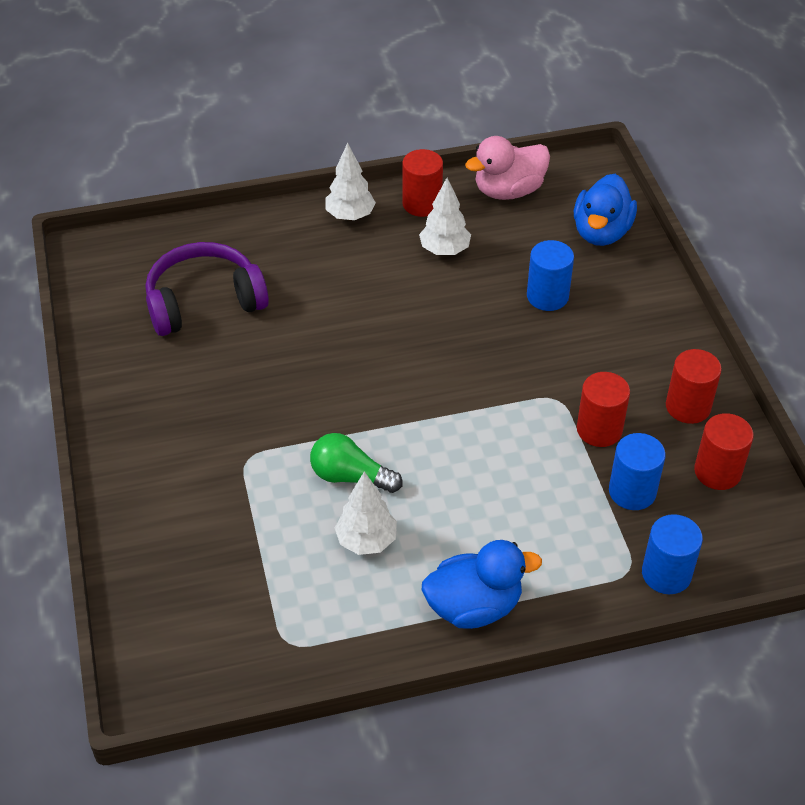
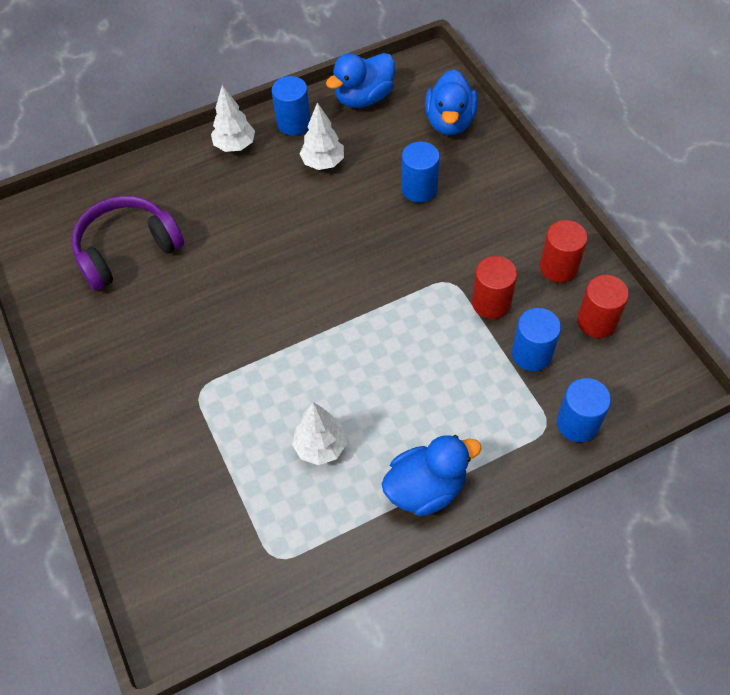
camera: 10 degrees left, 10 degrees up
green light bulb [310,433,403,493] -> none
red cylinder [402,149,443,217] -> blue cylinder [272,76,311,136]
pink duck [465,136,550,200] -> blue duck [326,53,395,108]

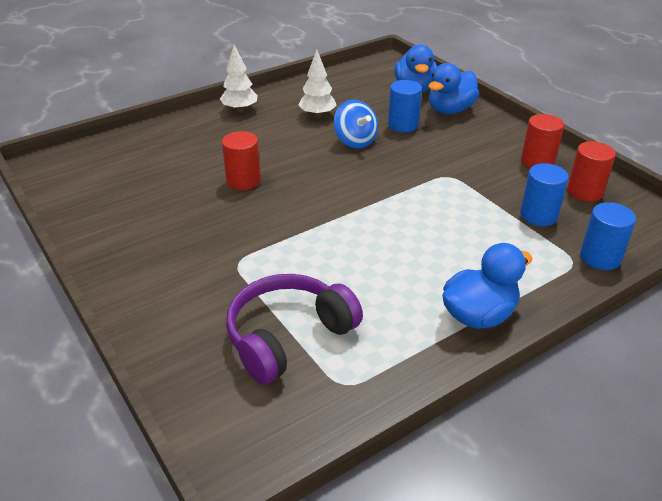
camera: 10 degrees left, 20 degrees down
purple headphones [71,196,184,291] -> purple headphones moved to [226,274,363,384]
blue cylinder [272,76,311,136] -> none
white tree [292,402,347,465] -> none
blue duck [326,53,395,108] -> blue duck moved to [428,63,479,114]
red cylinder [472,256,517,319] -> red cylinder moved to [222,131,261,190]
none -> blue spinning top [334,100,378,148]

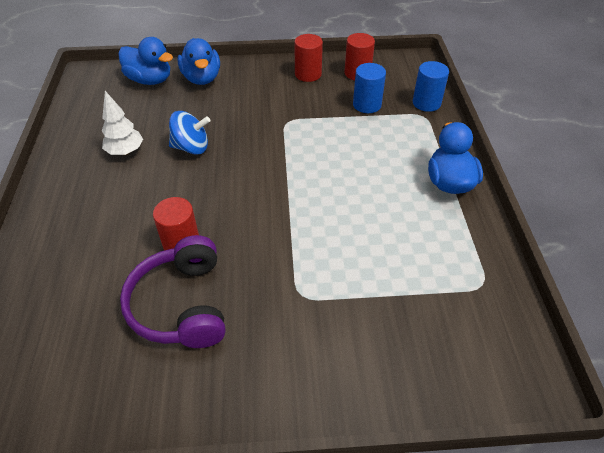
camera: 60 degrees left, 10 degrees up
white tree [220,45,258,112] -> none
purple headphones [226,274,363,384] -> purple headphones moved to [120,235,226,348]
blue cylinder [388,80,422,132] -> none

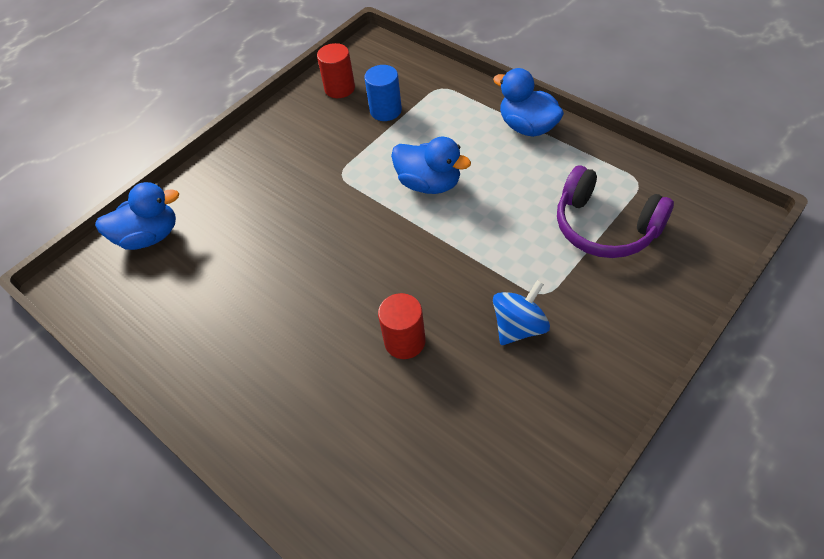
camera: 40 degrees left, 5 degrees up
white tree [102,91,143,155] -> none
purple headphones [120,235,226,348] -> purple headphones moved to [557,165,674,258]
blue spinning top [169,111,210,155] -> blue spinning top moved to [493,280,550,345]
blue duck [177,38,220,85] -> blue duck moved to [391,137,471,194]
red cylinder [294,34,323,82] -> none
blue cylinder [413,61,449,112] -> none

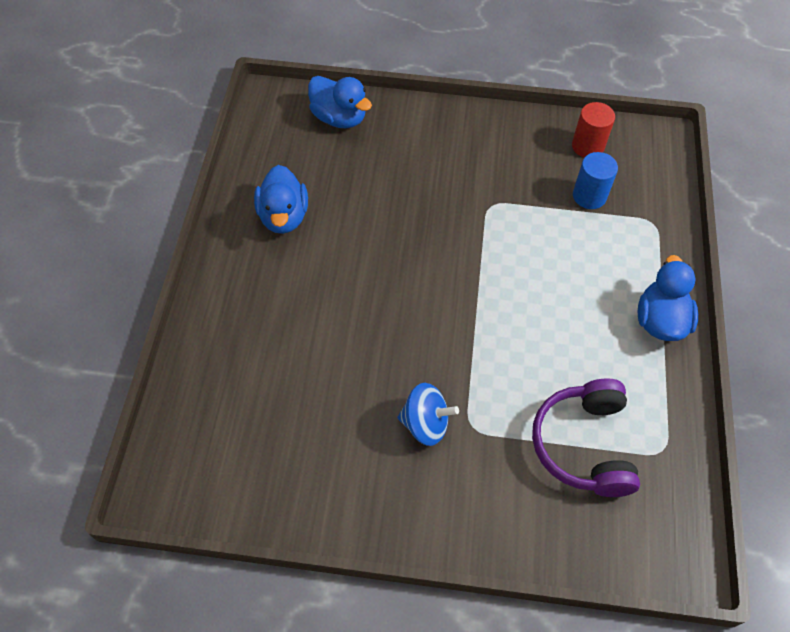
camera: 50 degrees right, 5 degrees up
red cylinder [378,293,426,359] -> none
blue duck [391,137,471,194] -> blue duck moved to [254,165,308,234]

